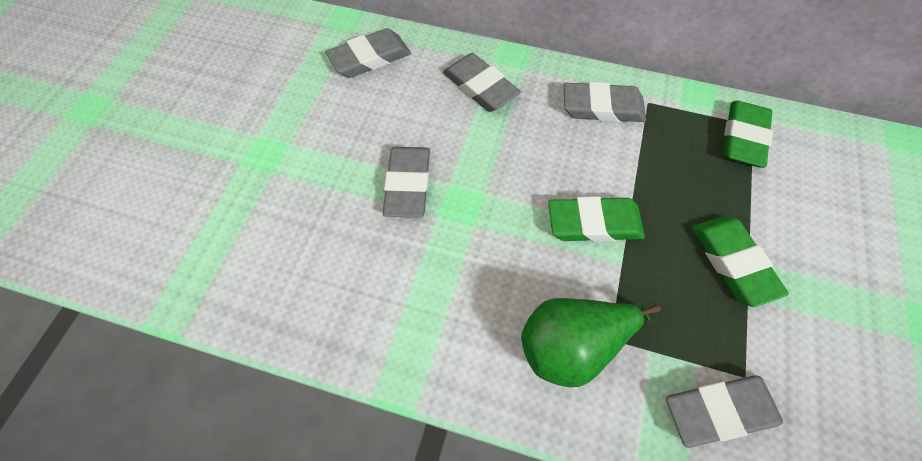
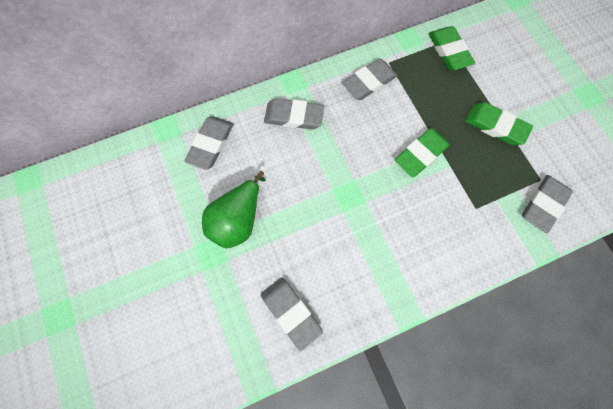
camera: 40 degrees left, 10 degrees up
grey eraser [383,147,430,218] -> grey eraser moved to [261,278,323,351]
green pear [521,298,661,387] -> green pear moved to [202,171,266,248]

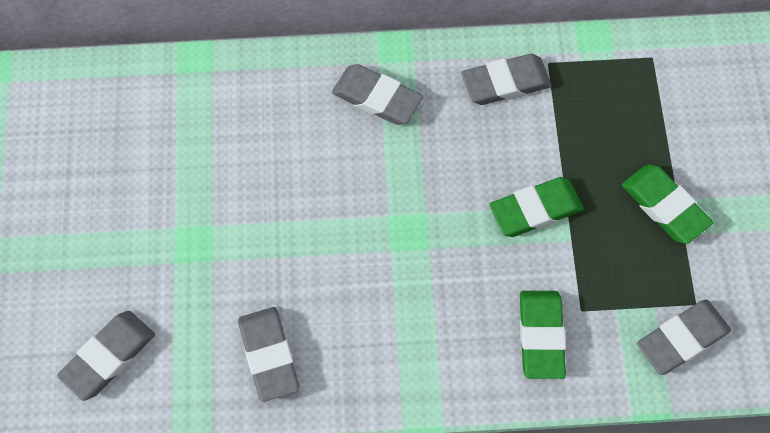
camera: 20 degrees right, 5 degrees down
grey eraser [184,116,234,170] -> grey eraser moved to [57,311,155,401]
green pear [202,171,266,248] -> none
green eraser [429,26,475,70] -> green eraser moved to [520,291,566,379]

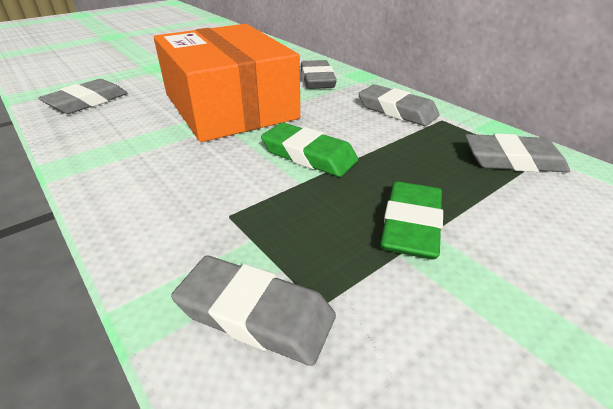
camera: 55 degrees right, 30 degrees down
grey eraser [57,311,155,401] -> grey eraser moved to [465,133,570,172]
green eraser [520,291,566,379] -> none
none -> orange box [154,24,300,142]

